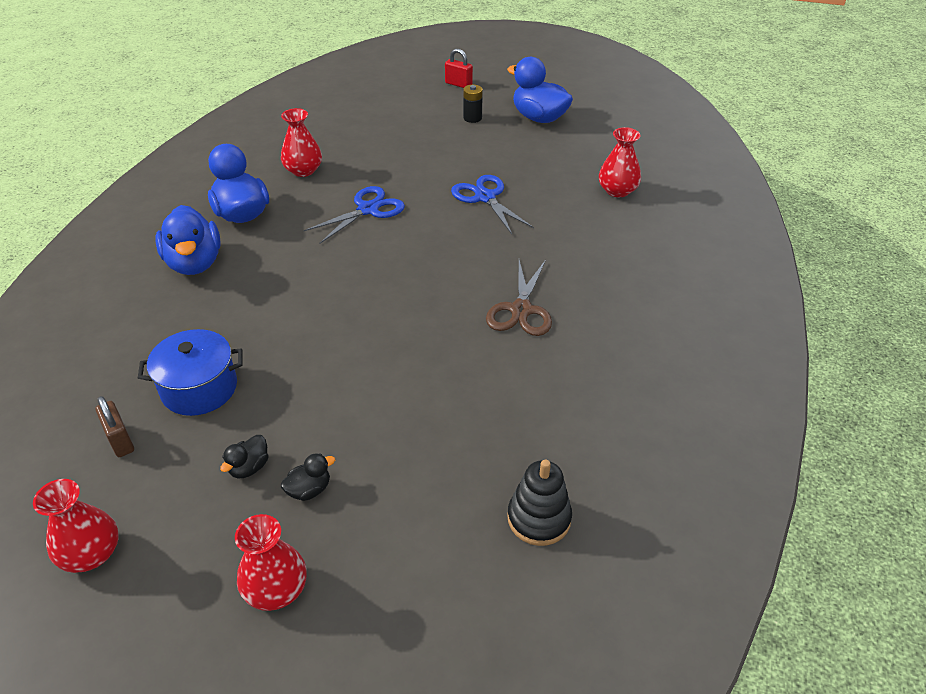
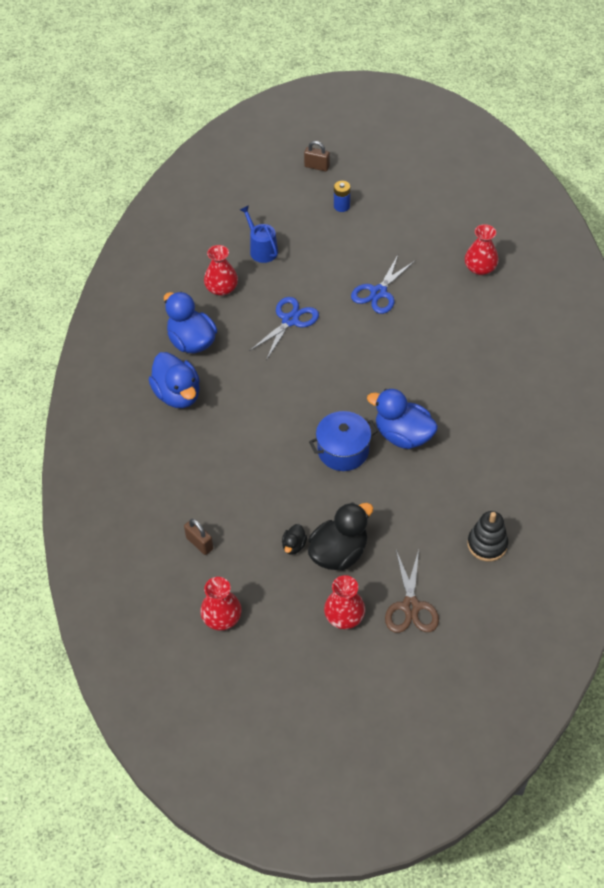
camera: 10 degrees left, 10 degrees up
blue pot [138,329,243,416] -> blue pot moved to [309,411,378,471]
black duck [281,453,335,501] -> black duck [308,502,373,571], size x2.15
red padlock [445,49,473,88] -> brown padlock [304,141,330,171]
blue scissors [451,175,534,234] -> blue scissors turned 105 degrees counterclockwise [351,255,415,314]
black battery [463,85,483,123] -> blue battery [334,181,350,212]
brown scissors [486,260,552,336] -> brown scissors moved to [385,550,439,633]
blue duck [507,57,573,123] -> blue duck moved to [367,389,438,449]
none -> blue watering can [240,205,278,263]

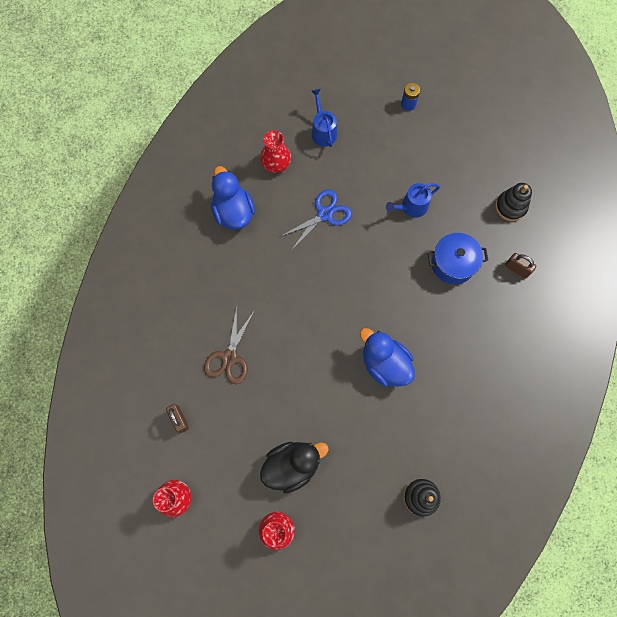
camera: 15 degrees right, 20 degrees up
blue duck [149,352,200,408] -> none
black duck [282,524,307,555] -> none
brown padlock [304,141,330,171] -> brown padlock moved to [505,253,536,279]
blue pot [309,411,378,471] -> blue pot moved to [428,233,488,284]
blue scissors [351,255,415,314] -> blue watering can [386,183,440,218]
brown scissors [385,550,439,633] -> brown scissors moved to [204,306,255,384]
red vase [465,224,499,275] -> black stacking toy [495,183,532,221]

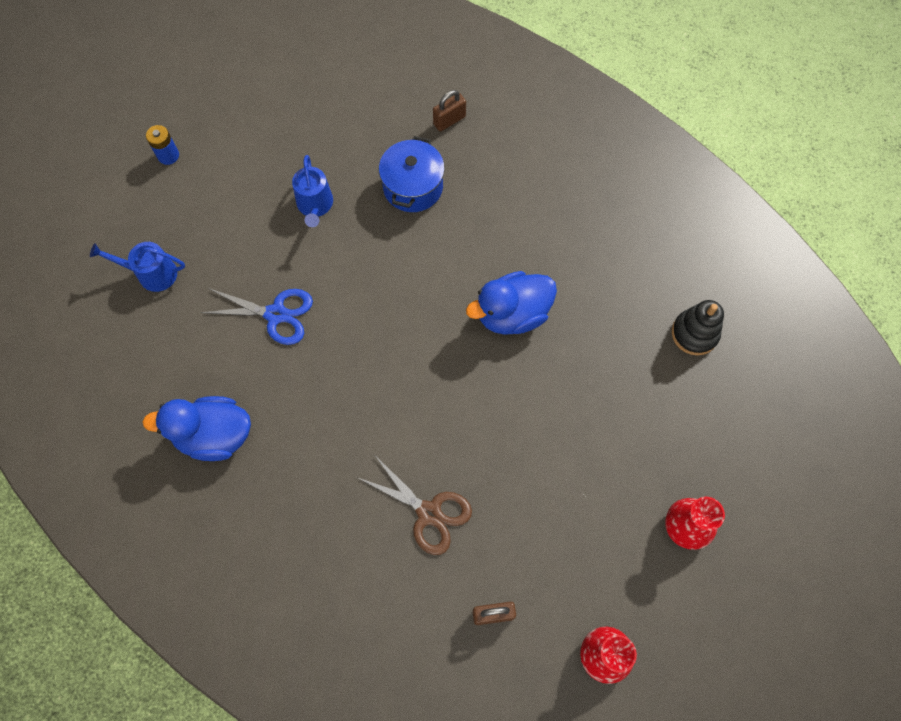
camera: 70 degrees left, 5 degrees down
red vase [260,130,291,173] -> none
black duck [260,442,329,493] -> none
blue scissors [280,190,352,249] -> blue scissors turned 120 degrees clockwise [200,288,313,345]
black stacking toy [495,183,532,221] -> none

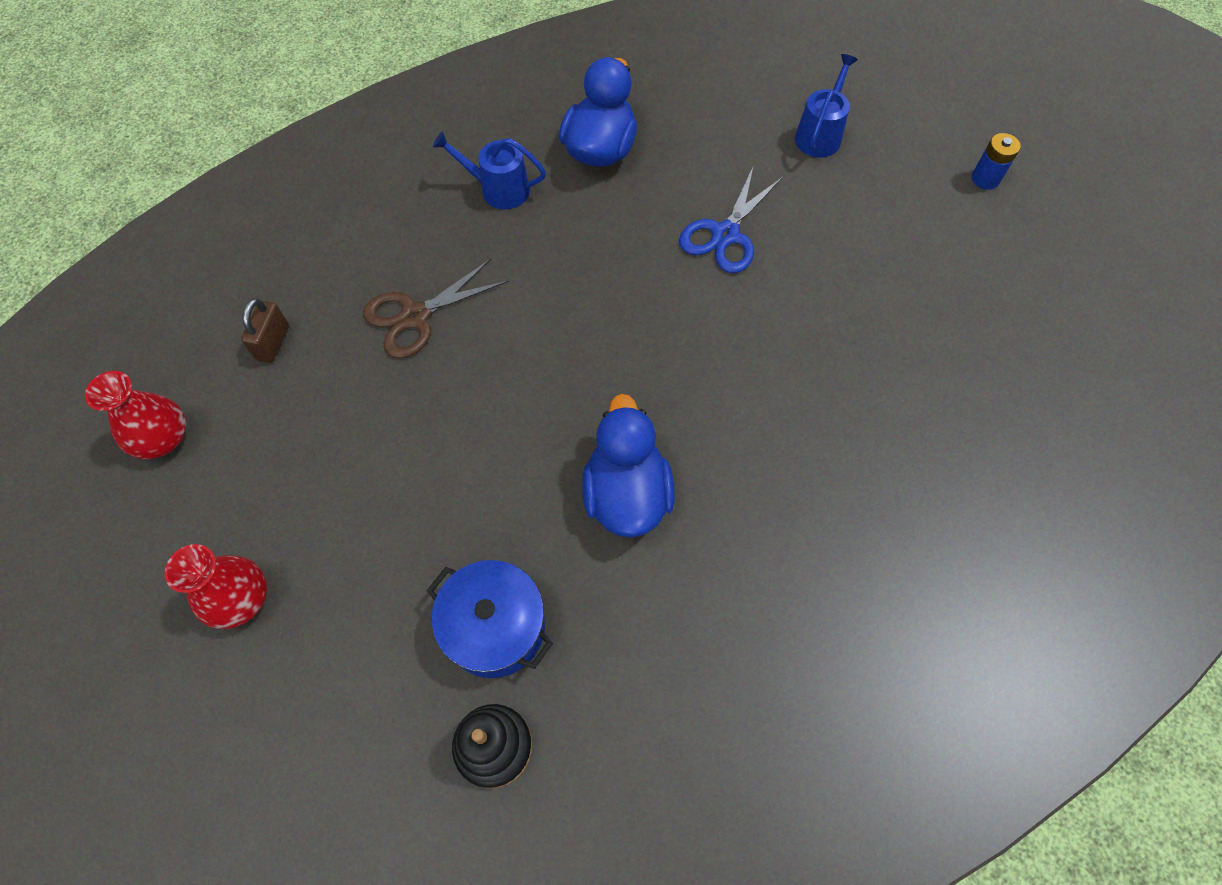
camera: 110 degrees right, 5 degrees down
blue watering can [292,155,333,227] -> blue watering can moved to [433,131,546,209]
blue pot [379,136,445,212] -> blue pot moved to [427,560,553,678]
brown padlock [433,90,466,131] -> none

